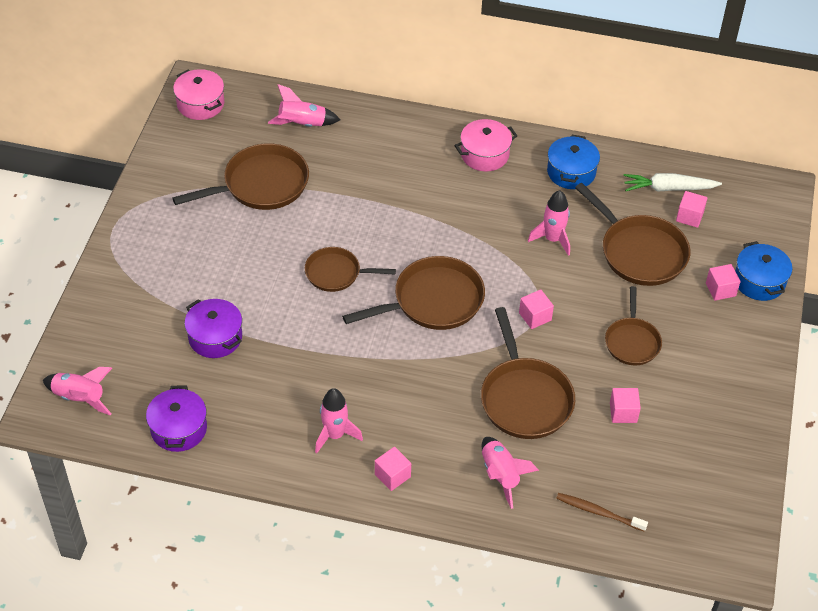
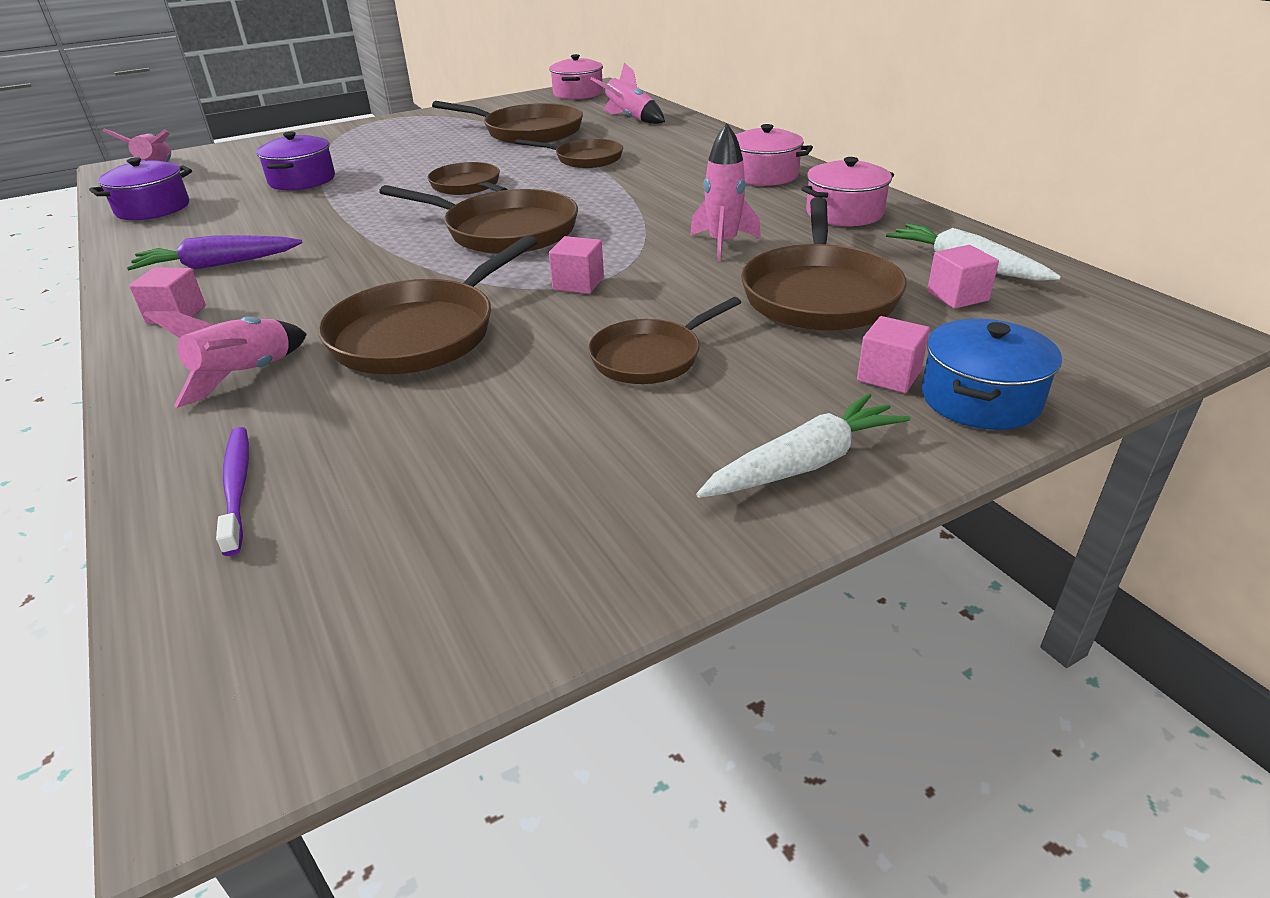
camera: 50 degrees right, 15 degrees down
pink rocket [315,388,363,453] -> purple carrot [127,236,303,271]
blue pot [547,135,600,189] -> pink pot [801,157,894,226]
brown toothbrush [556,493,648,532] -> purple toothbrush [216,427,249,556]
pink cube [610,388,641,423] -> none
none -> brown pan [515,138,623,168]
none -> white carrot [696,393,910,498]

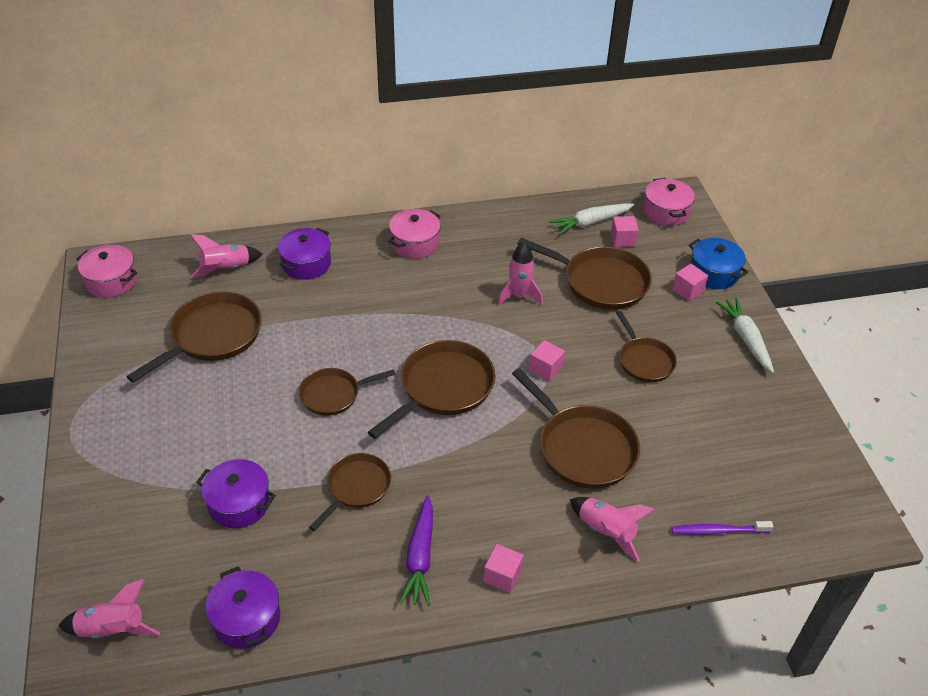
camera: 75 degrees left, 10 degrees up
brown pan [515,138,623,168] -> brown pan moved to [309,453,391,531]
pink pot [801,157,894,226] -> pink pot moved to [643,178,695,226]
none -> purple pot [278,228,331,280]

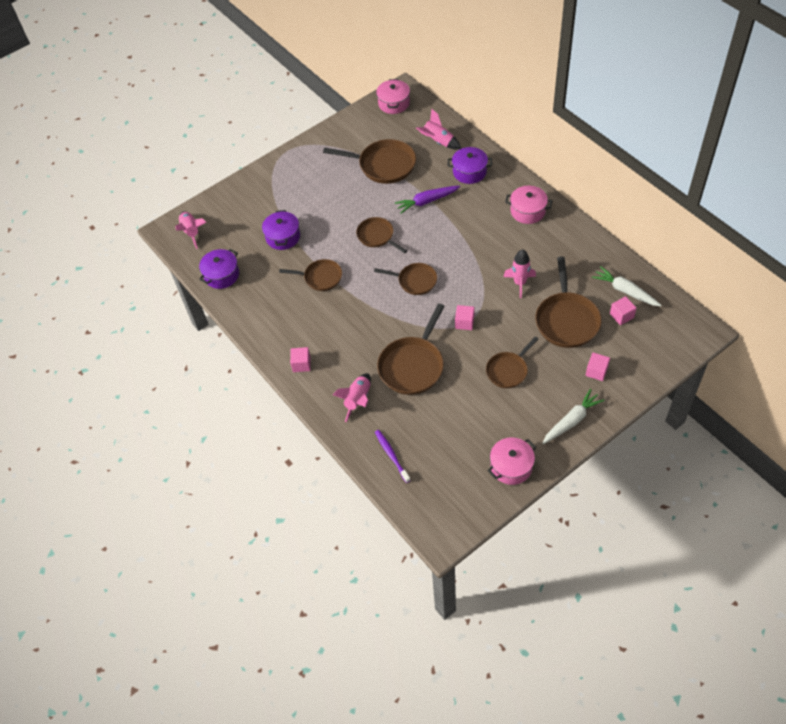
camera: 70 degrees right, 10 degrees up
brown pan [368,340,496,439] -> brown pan [374,263,437,295], size x0.62
purple carrot [399,495,433,606] -> purple carrot moved to [395,186,460,214]
pink pot [643,178,695,226] -> pink pot moved to [488,438,536,485]
blue pot [689,238,748,289] -> none

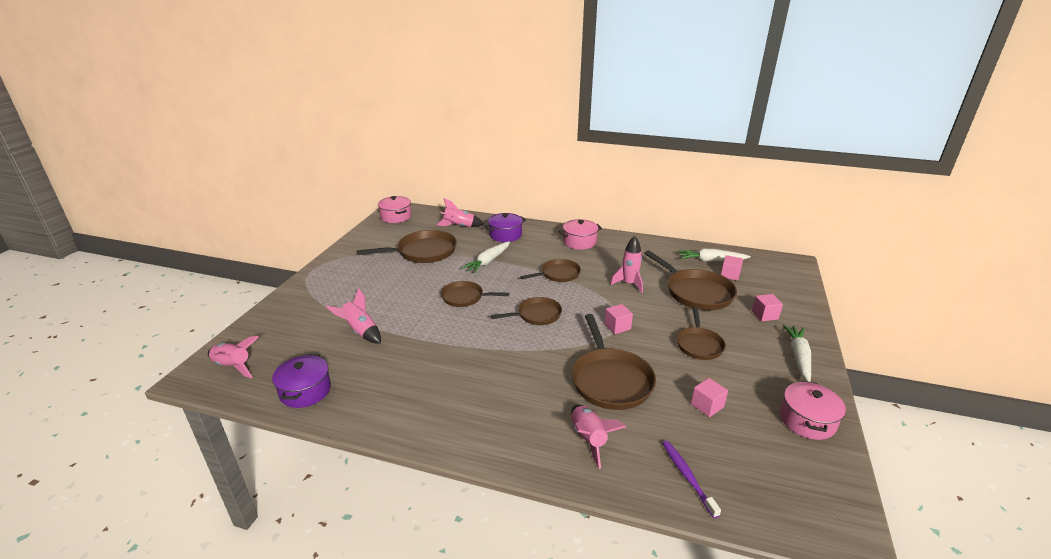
camera: 40 degrees left, 25 degrees down
purple pot [262,210,300,250] -> pink rocket [326,289,381,344]
brown pan [279,259,342,291] -> brown pan moved to [520,259,581,282]
pink cube [290,347,311,372] -> pink cube moved to [691,378,728,417]
purple toothbrush [375,430,411,483] -> purple toothbrush turned 45 degrees clockwise [662,441,721,518]
purple carrot [395,186,460,214] -> white carrot [462,241,510,273]

